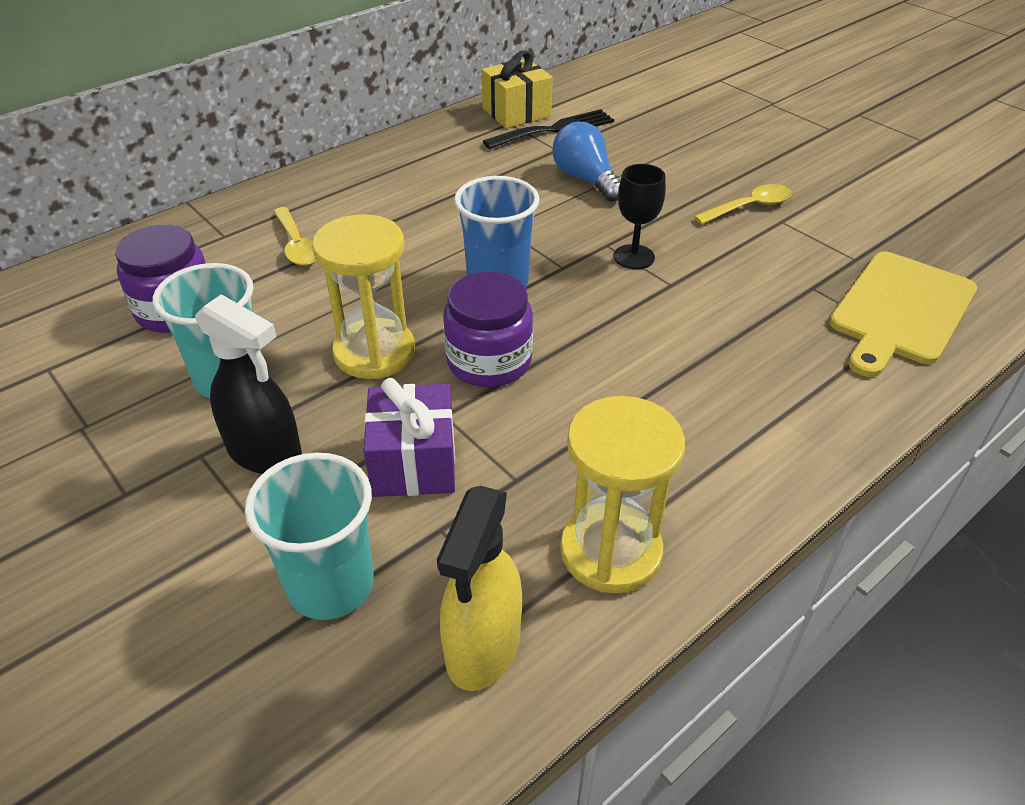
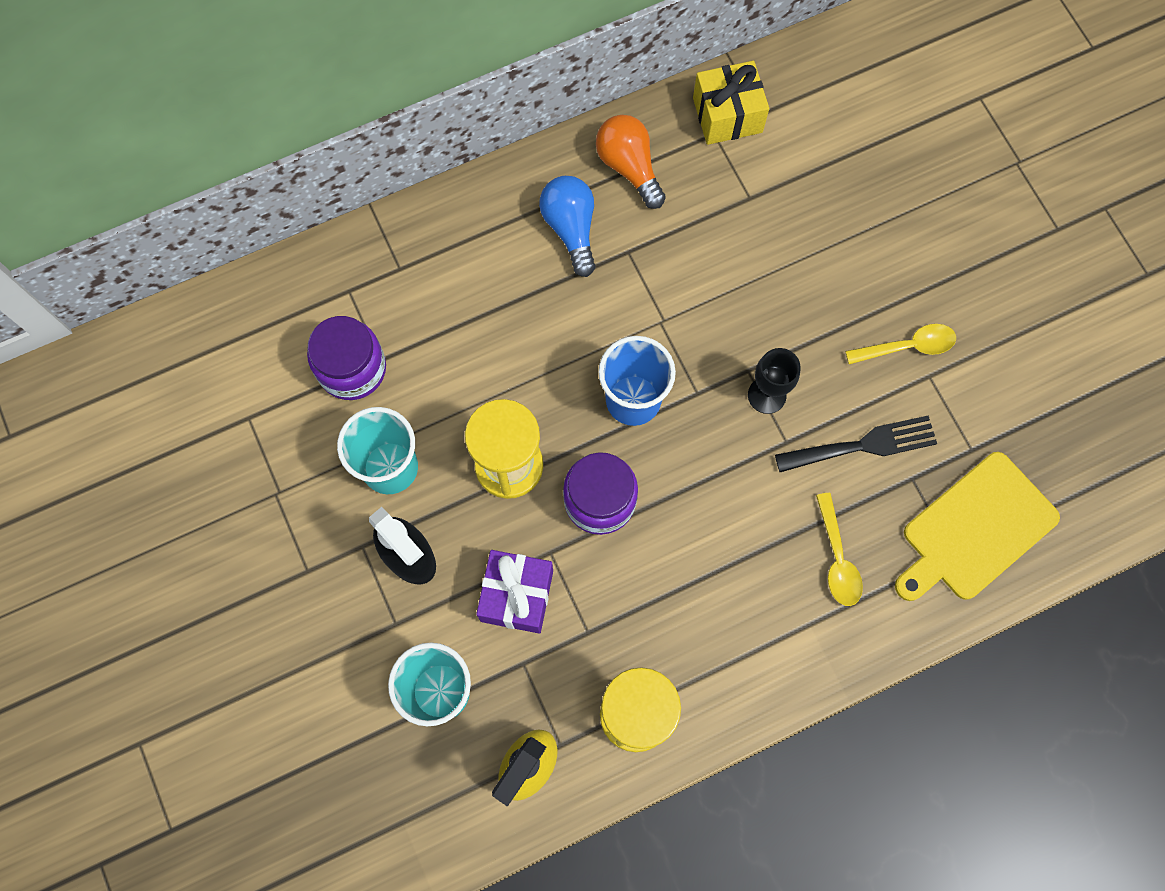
camera: 15 degrees right, 30 degrees up
yellow spoon [273,207,316,266] -> yellow spoon moved to [816,493,863,606]
black fork [483,109,614,149] -> black fork moved to [775,415,937,472]
blue light bulb [552,122,620,202] -> blue light bulb moved to [539,176,596,277]
none -> orange light bulb [596,115,666,209]

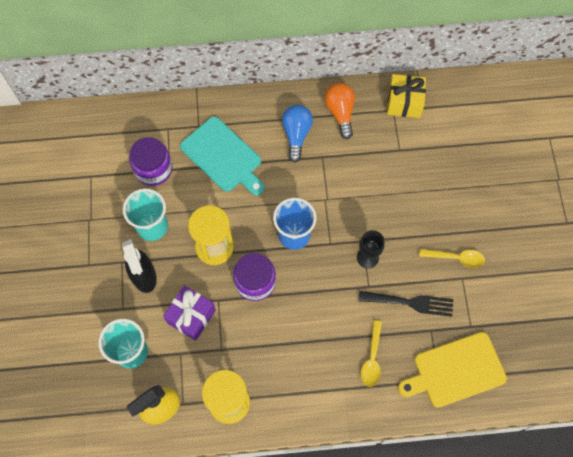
camera: 20 degrees right, 5 degrees down
none -> turquoise cutting board [180,117,265,195]

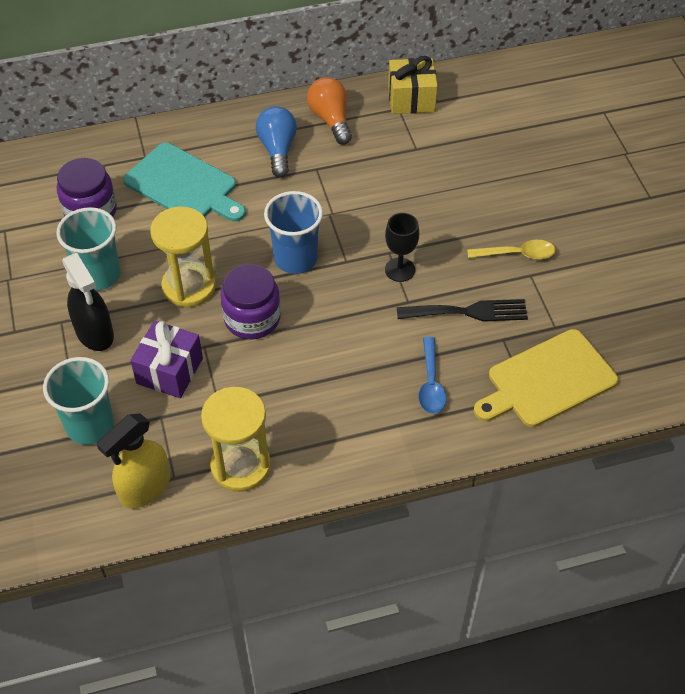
camera: 10 degrees left, 15 degrees down
yellow spoon [361,320,382,387] -> blue spoon [418,337,446,414]

